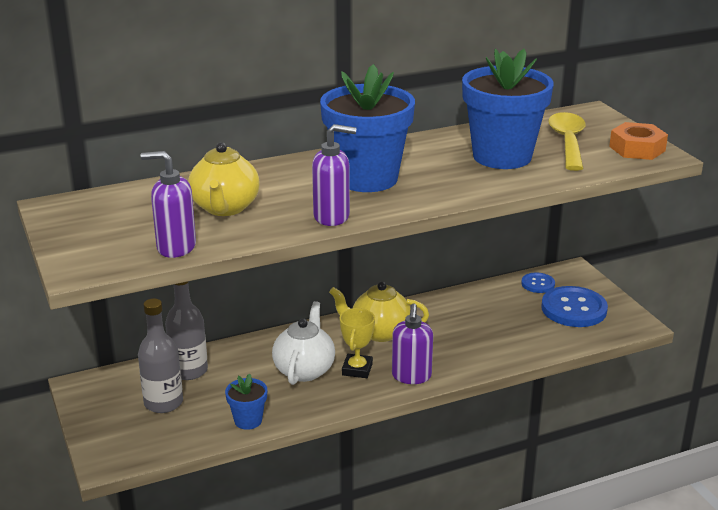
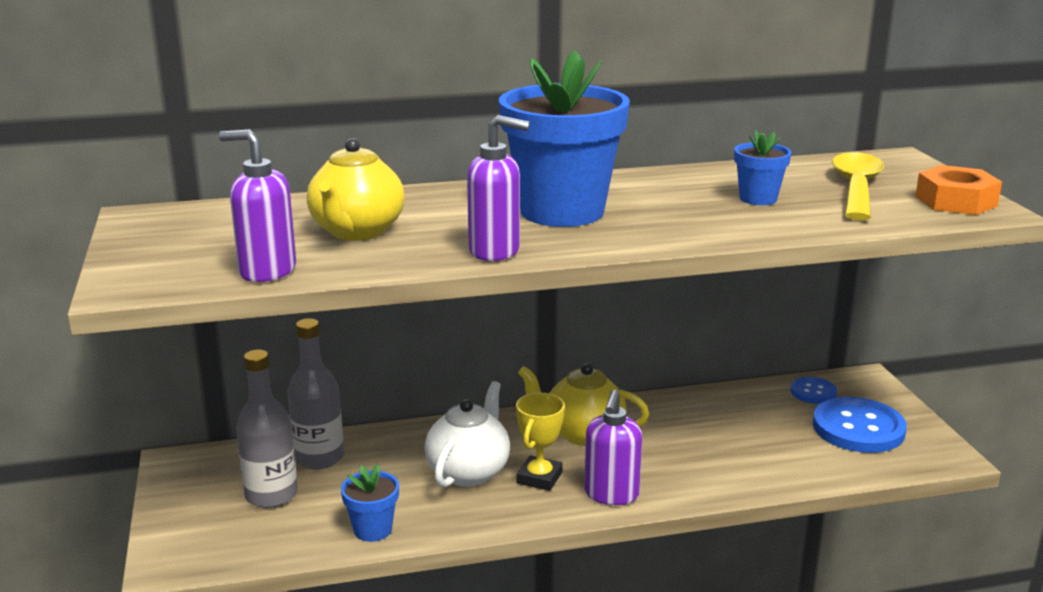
camera: 10 degrees right, 5 degrees down
blue flower pot [462,48,554,169] -> blue flower pot [734,130,792,205], size x0.45

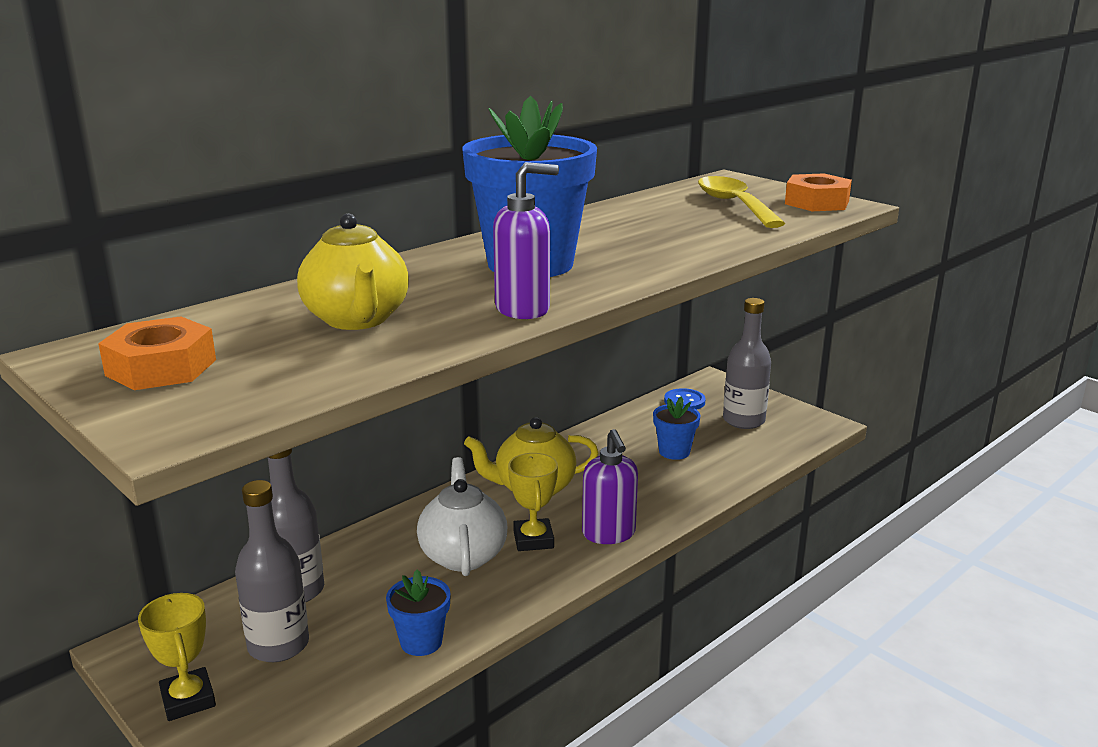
camera: 30 degrees left, 0 degrees up
purple soap dispenser [219,130,296,282] -> none
blue flower pot [734,130,792,205] -> blue flower pot moved to [653,397,700,460]
blue button [813,397,907,453] -> grey bottle [723,298,771,429]
none -> orange nut [98,316,216,390]
none -> yellow trophy [138,593,216,721]

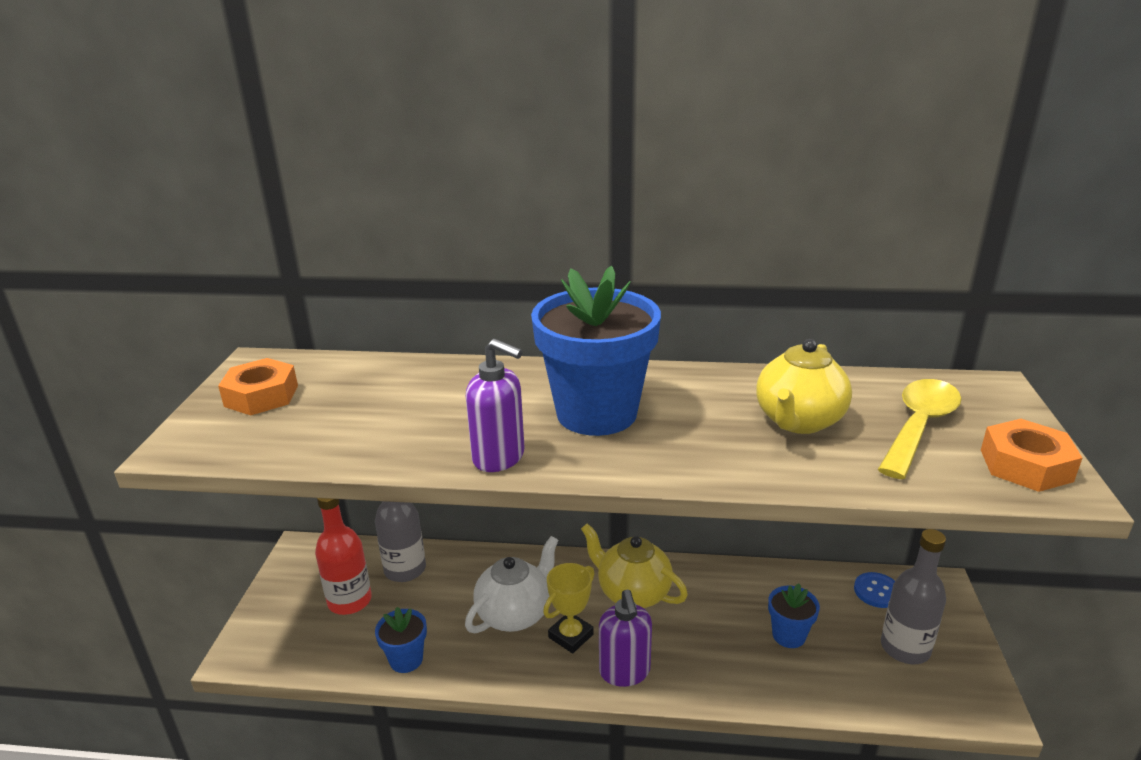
camera: 50 degrees right, 5 degrees up
yellow trophy [138,593,216,721] -> none
grey bottle [235,480,309,662] -> red bottle [315,498,372,615]
yellow teapot [297,213,409,330] -> yellow teapot moved to [756,339,852,434]
purple soap dispenser [582,429,638,544] -> purple soap dispenser turned 45 degrees counterclockwise [599,590,652,687]

